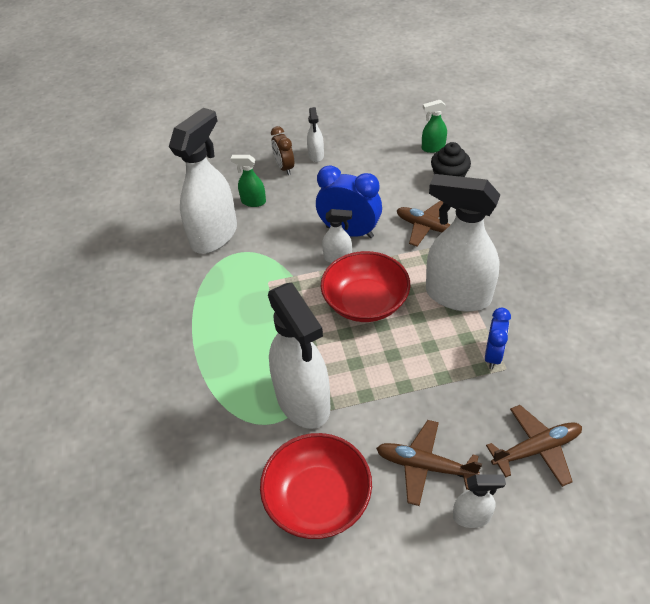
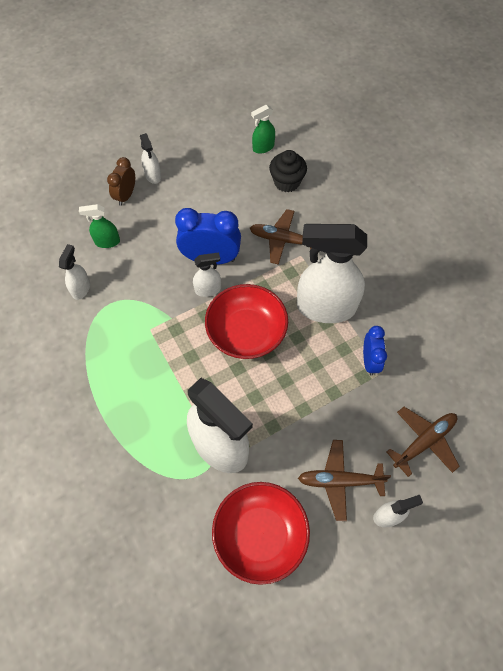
camera: 20 degrees left, 15 degrees up
white spray bottle [169,108,237,254] -> white spray bottle [59,244,90,300], size x0.45
brown clock [271,126,294,175] -> brown clock turned 60 degrees clockwise [107,157,135,206]

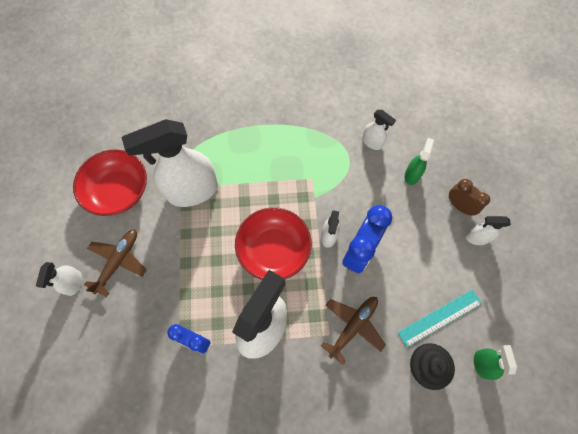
camera: 115 degrees right, 5 degrees up
brown plane [387,407,460,477] -> none
none -> turquoise ruler [398,290,482,347]

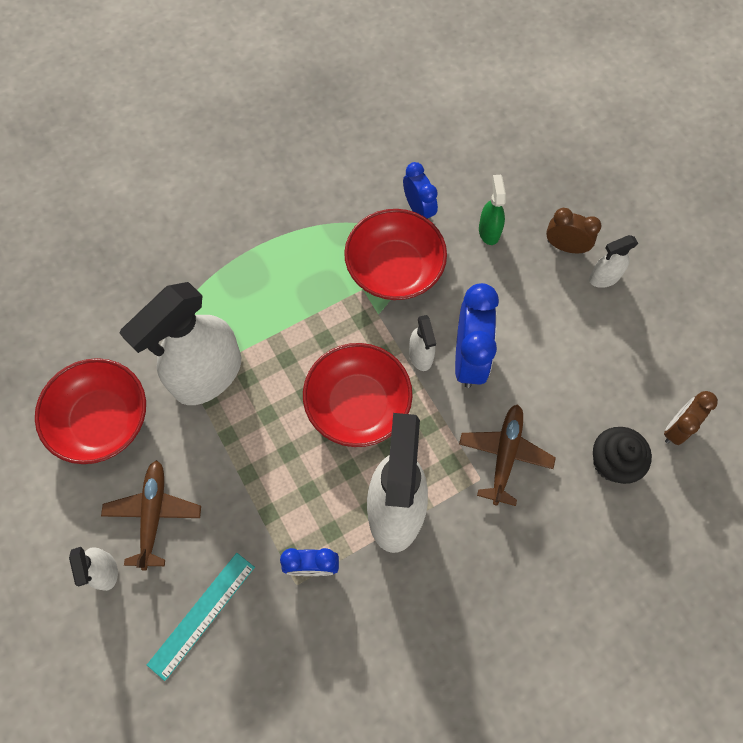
camera: 25 degrees left, 0 degrees up
white spray bottle [362,110,396,150] -> blue clock [403,162,438,219]
turquoise ruler [398,290,482,347] -> turquoise ruler moved to [147,553,255,681]
green spray bottle [474,345,517,380] -> brown clock [664,391,718,445]
none -> red bowl [344,209,447,300]

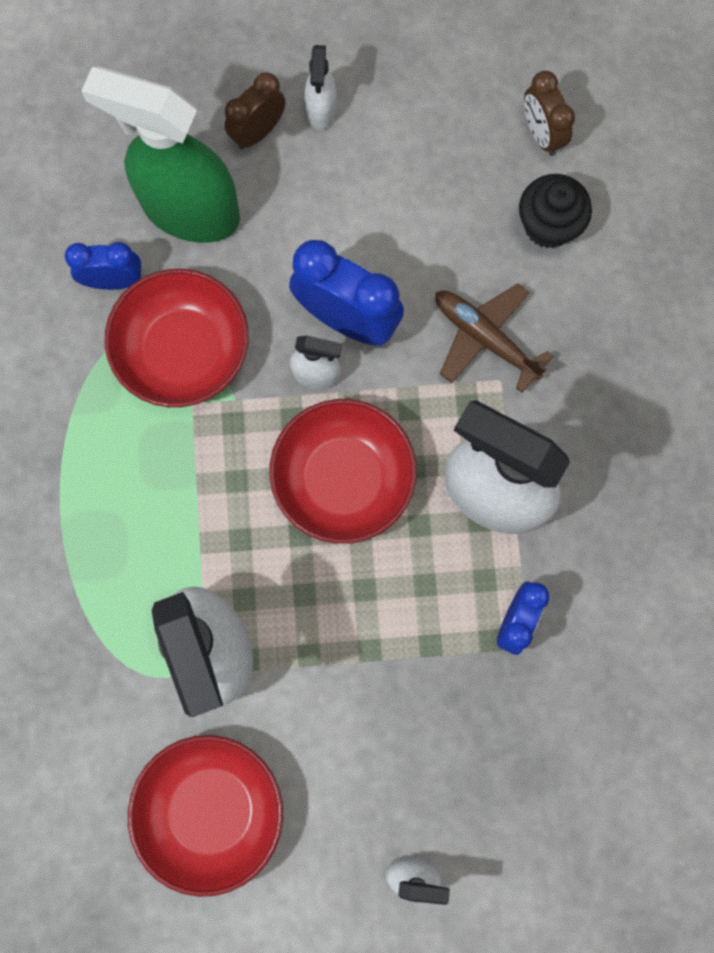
camera: 65 degrees left, 10 degrees up
brown plane [101,460,201,571] -> none
turquoise ruler [147,553,255,681] -> none
green spray bottle [479,175,506,245] -> green spray bottle [81,67,240,243], size x2.21

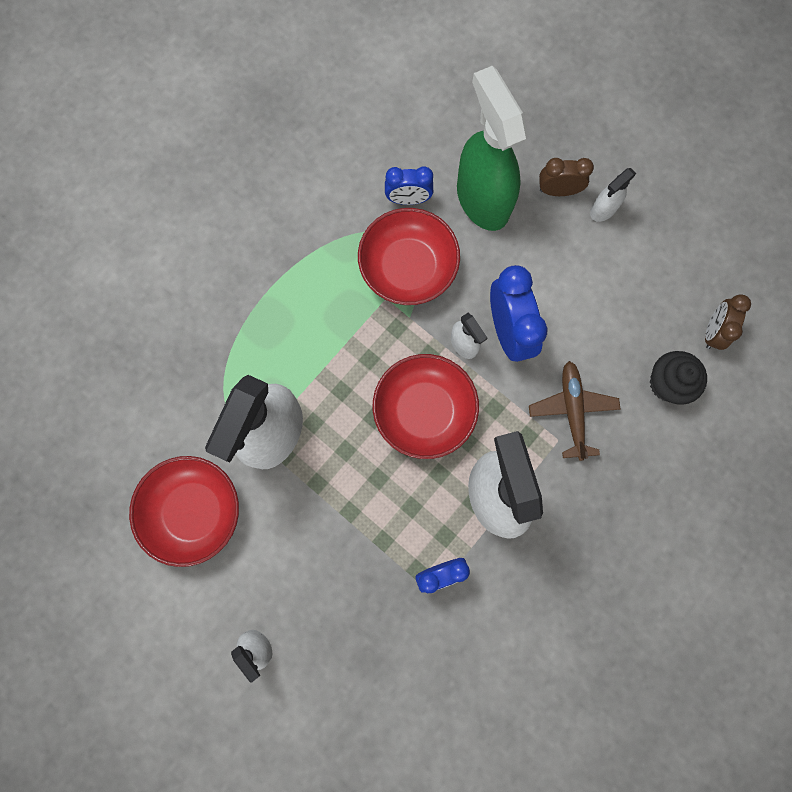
camera: 45 degrees right, 0 degrees up
blue clock [65,242,141,290] -> blue clock turned 135 degrees clockwise [385,166,433,205]

